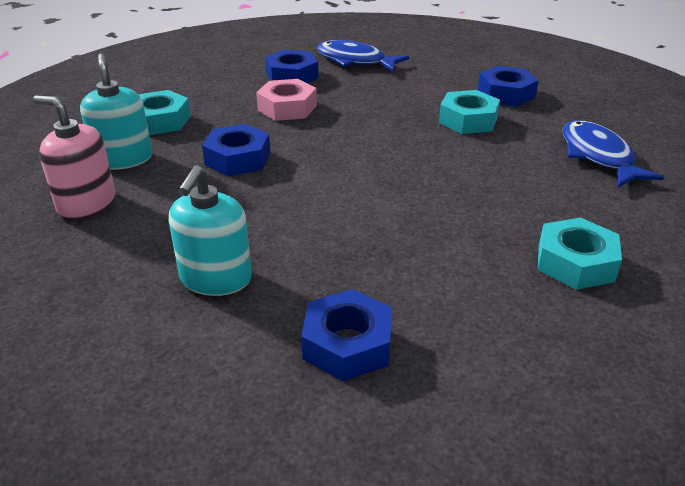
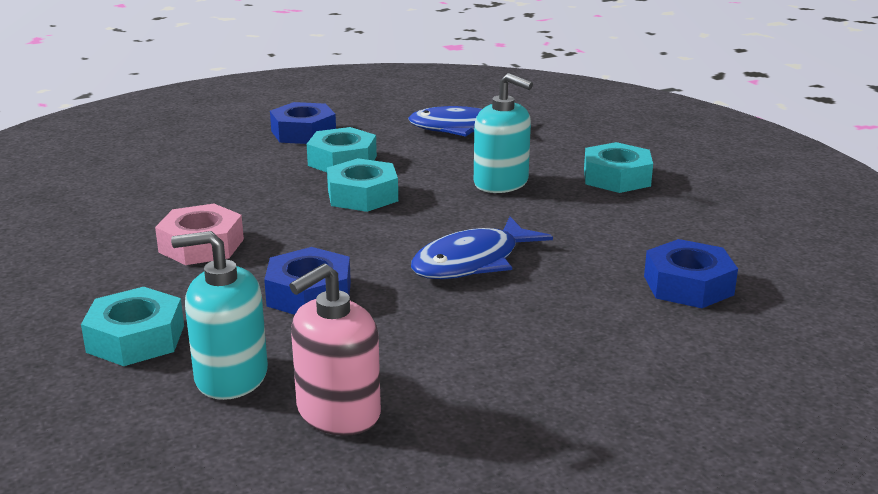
camera: 70 degrees left, 10 degrees down
turquoise soap dispenser [169,165,252,296] -> turquoise soap dispenser moved to [474,73,533,193]
blue nut [265,50,319,83] -> none
blue fish [317,40,409,72] -> blue fish moved to [411,217,553,279]
none -> turquoise nut [327,158,398,212]

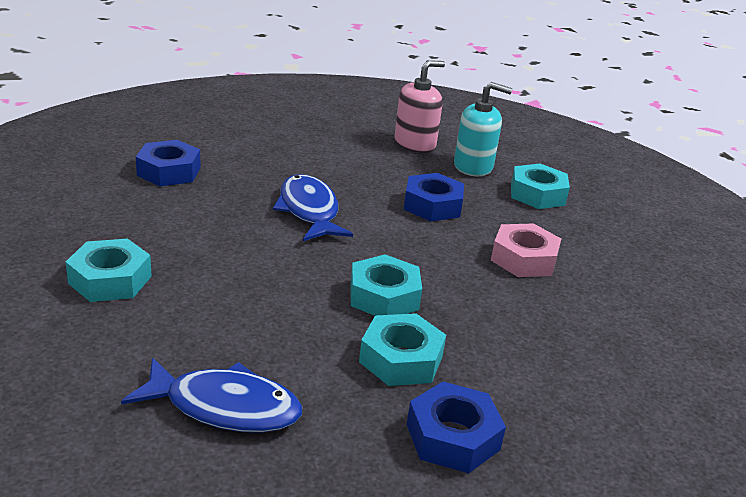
camera: 175 degrees left, 5 degrees up
blue fish [411,217,553,279] -> blue fish turned 75 degrees counterclockwise [273,174,353,241]
turquoise soap dispenser [474,73,533,193] -> none

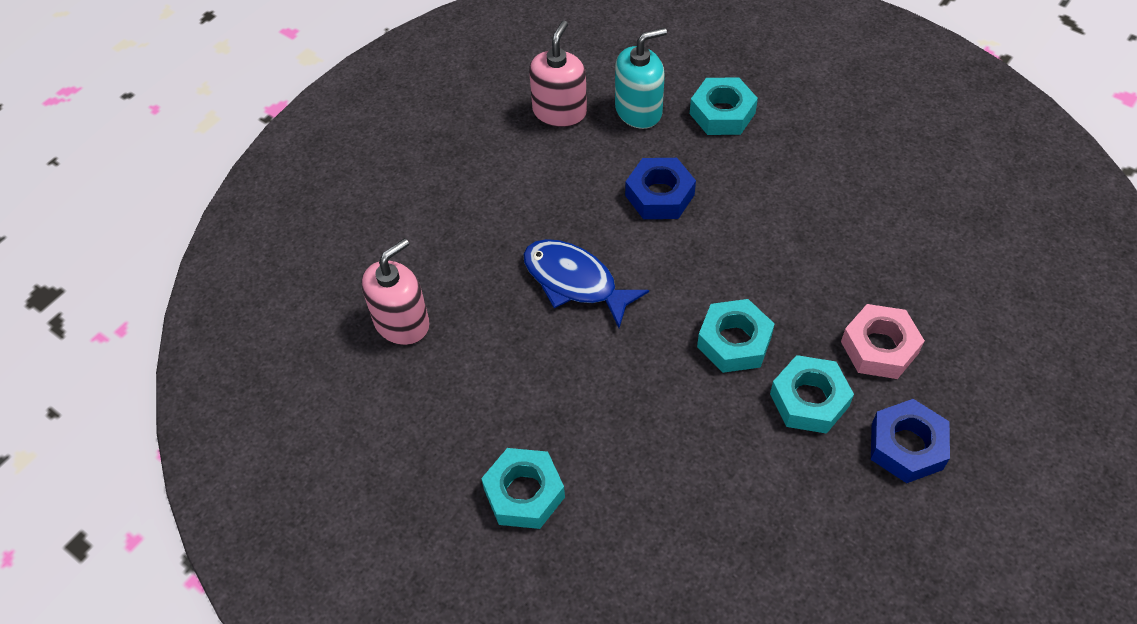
camera: 30 degrees left, 25 degrees up
blue fish [121,357,302,433] -> none
blue nut [136,140,201,186] -> pink soap dispenser [361,238,430,345]
pink nut [491,223,561,277] -> pink nut moved to [841,304,925,379]

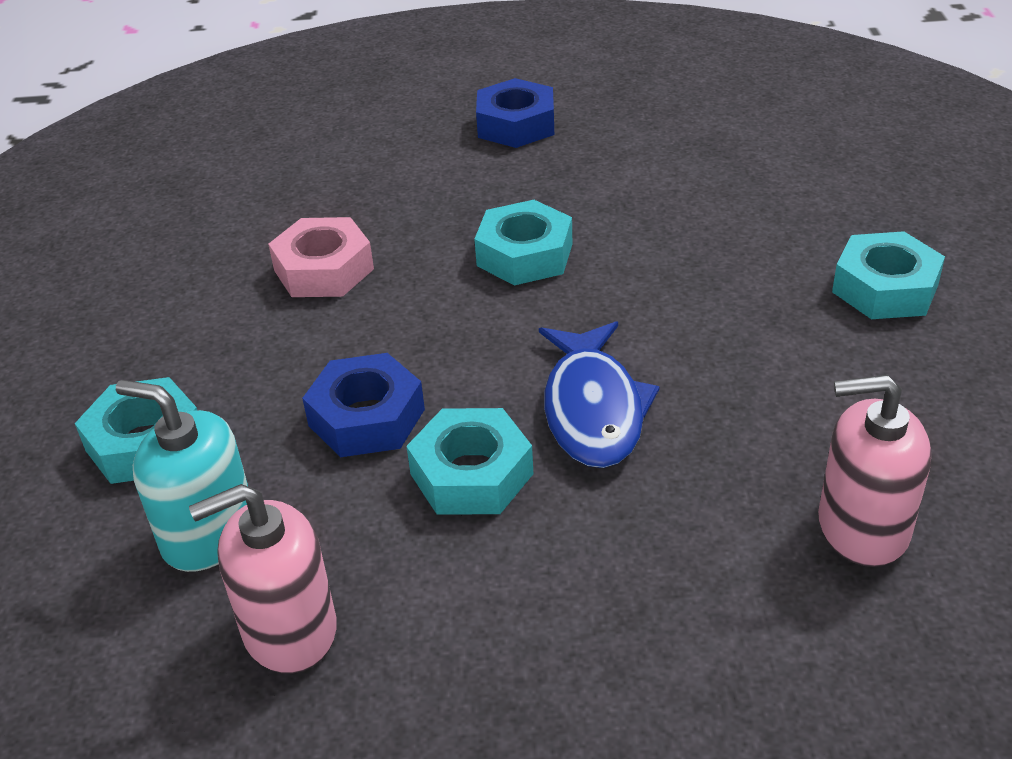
camera: 130 degrees left, 15 degrees down
turquoise nut [770,355,854,434] -> turquoise nut moved to [406,408,533,514]
pink nut [841,304,925,379] -> pink nut moved to [268,217,374,297]

